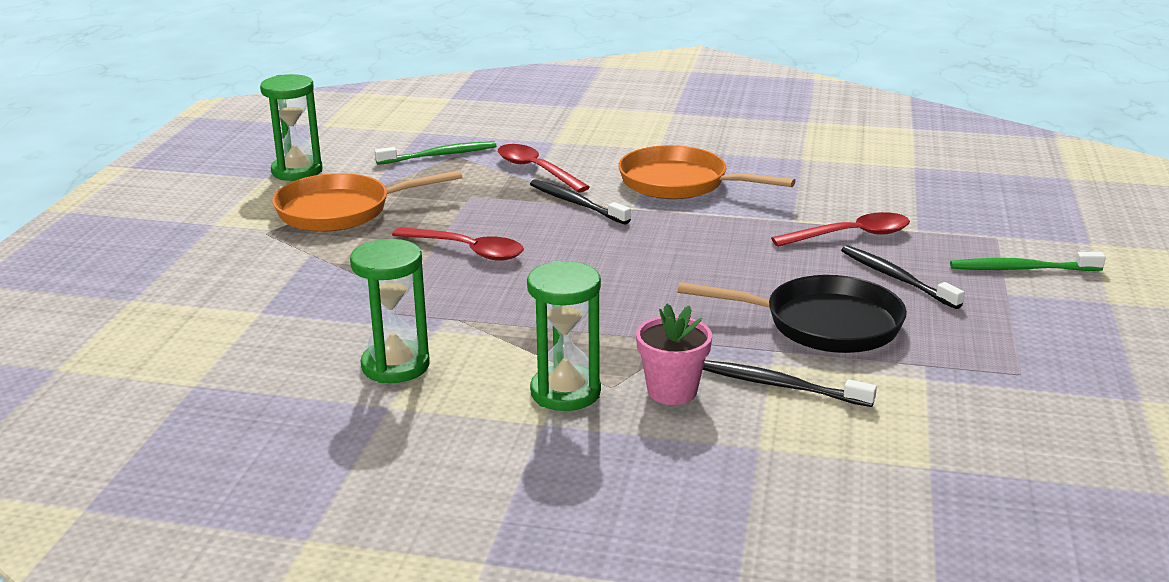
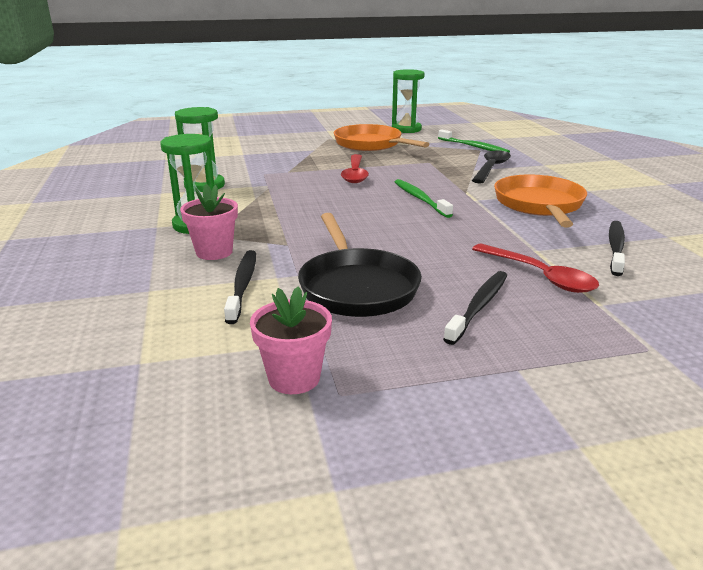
camera: 65 degrees right, 0 degrees up
red spoon [498,144,590,193] -> black spoon [472,150,511,184]
black toothbrush [530,179,631,225] -> black toothbrush moved to [609,221,625,276]
green toothbrush [950,252,1106,271] -> green toothbrush moved to [395,179,453,218]
none -> pink flower pot [250,286,332,394]

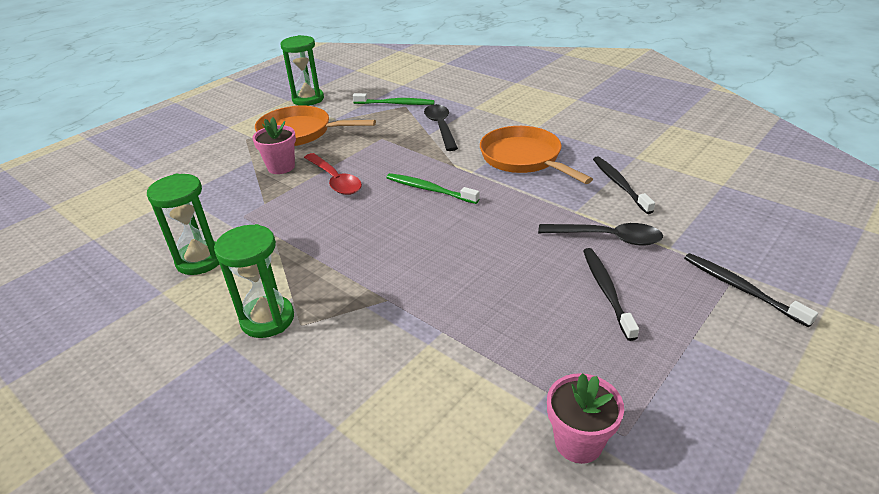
camera: 35 degrees left, 10 degrees up
pink flower pot [180,184,238,260] -> pink flower pot moved to [252,117,296,174]
black toothbrush [224,250,256,324] -> black toothbrush moved to [684,253,818,327]
black pan [298,213,422,317] -> none
red spoon [472,244,599,293] -> black spoon [538,223,663,246]

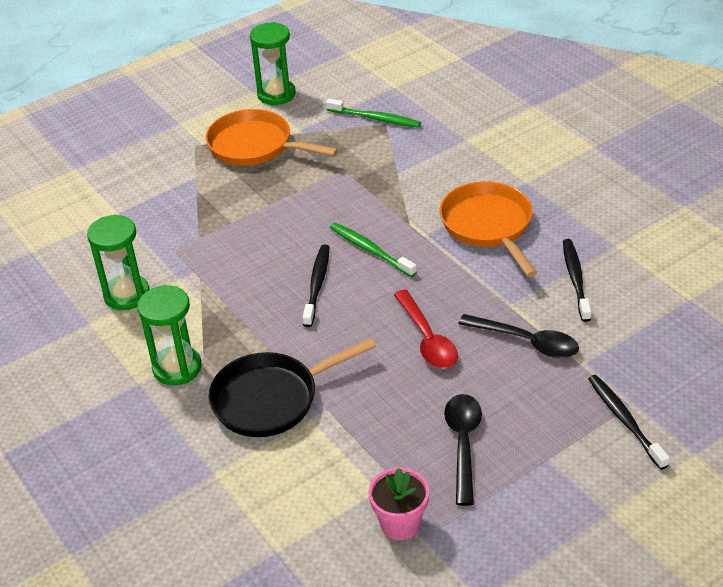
camera: 15 degrees right, 5 degrees up
pink flower pot [252,117,296,174] -> none
red spoon [304,153,362,195] -> red spoon moved to [393,290,458,369]
black spoon [424,104,458,151] -> black spoon moved to [444,394,482,506]
black toothbrush [583,248,639,341] -> black toothbrush moved to [303,245,329,327]
none -> black pan [208,338,376,437]

